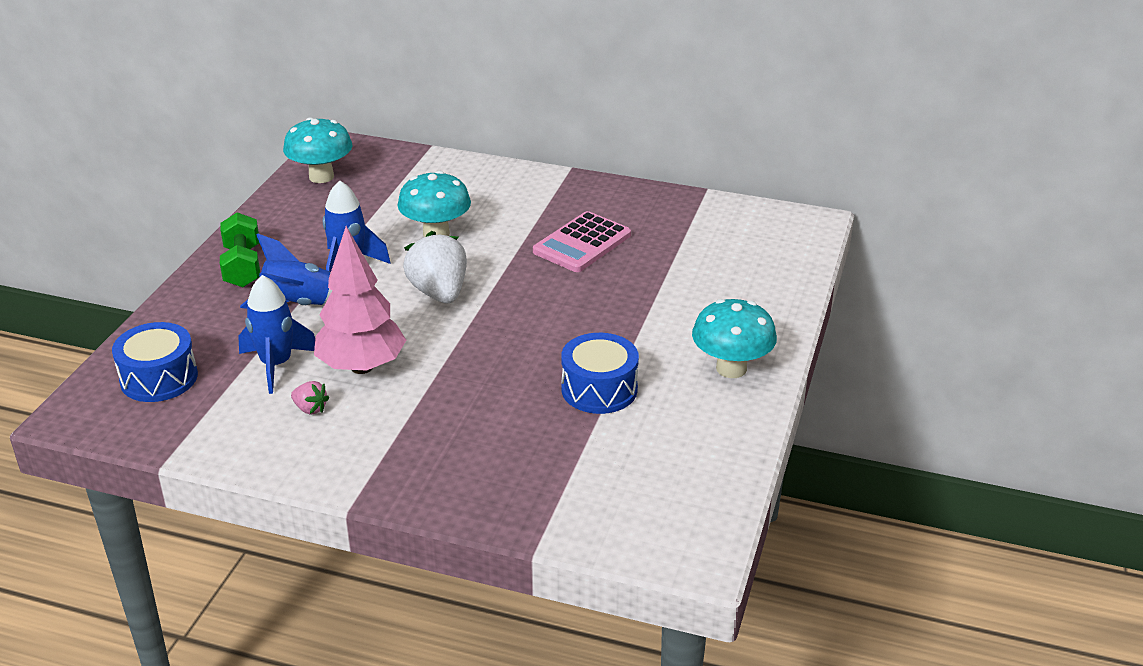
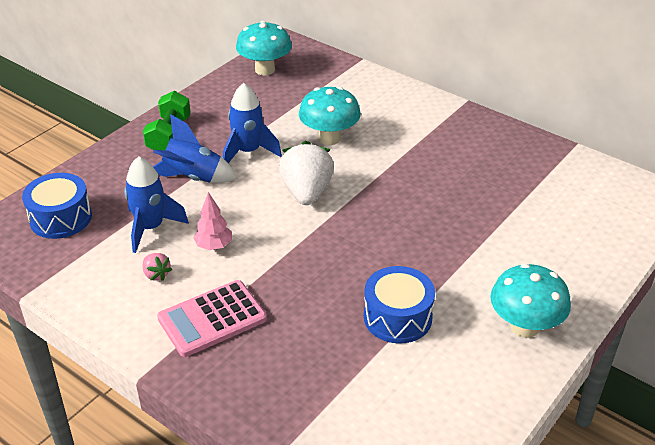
camera: 20 degrees right, 5 degrees up
pink tree [314,226,406,374] -> pink tree [193,192,232,250], size x0.50
pink calculator [533,211,631,272] -> pink calculator moved to [157,280,267,357]

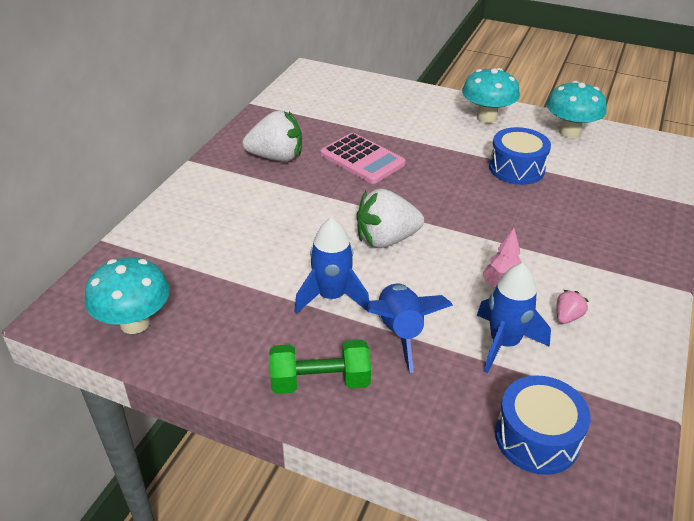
camera: 105 degrees left, 0 degrees up
pink calculator [157,280,267,357] -> pink calculator moved to [320,133,406,184]
turquoise mushroom [299,87,361,145] -> turquoise mushroom moved to [546,81,607,138]
none -> white strawberry [242,110,302,162]

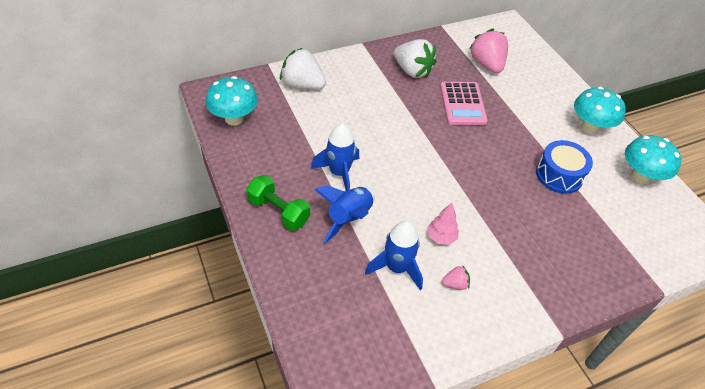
camera: 40 degrees right, 10 degrees up
white strawberry [356,189,424,248] -> white strawberry moved to [280,48,326,89]
blue drum [495,375,591,475] -> none
none -> pink strawberry [469,29,508,73]

